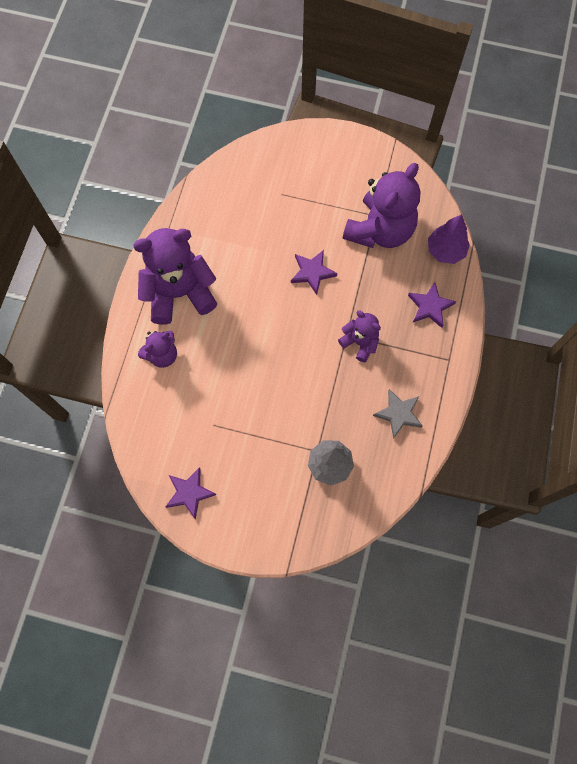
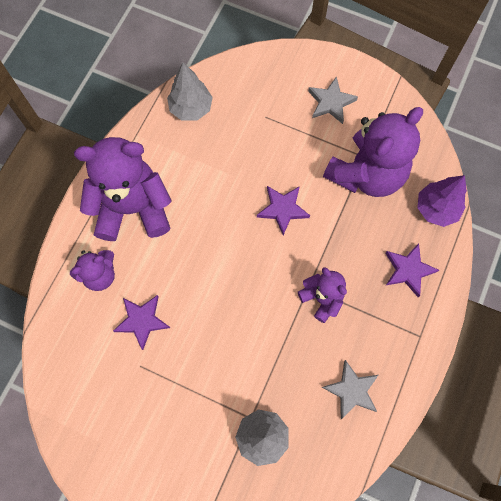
camera: 10 degrees right, 0 degrees up
purple star [165,467,216,520] -> purple star moved to [113,295,170,350]
none -> grey tree [167,63,213,121]
none -> grey star [308,76,358,124]

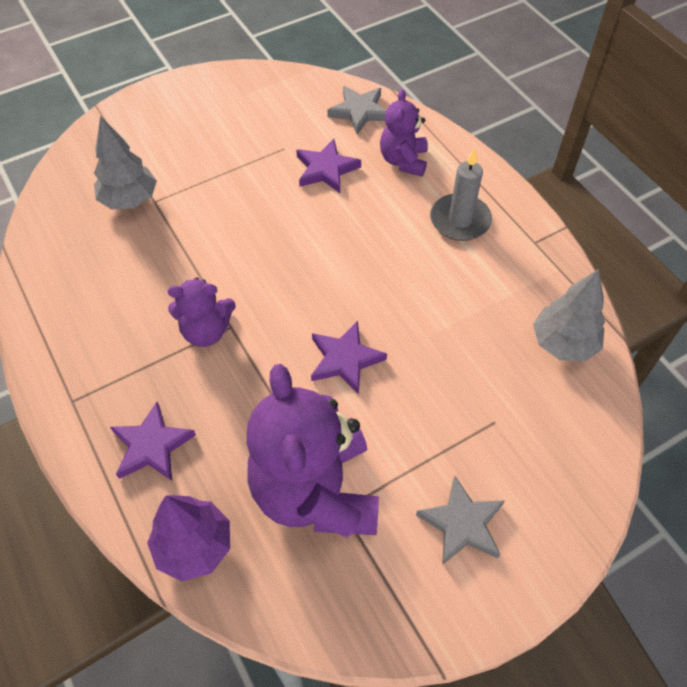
camera: 125 degrees right, 15 degrees down
purple teddy bear [74,137,171,241] -> grey candle [430,147,492,241]
grey star [322,360,378,419] -> grey star moved to [327,86,386,135]

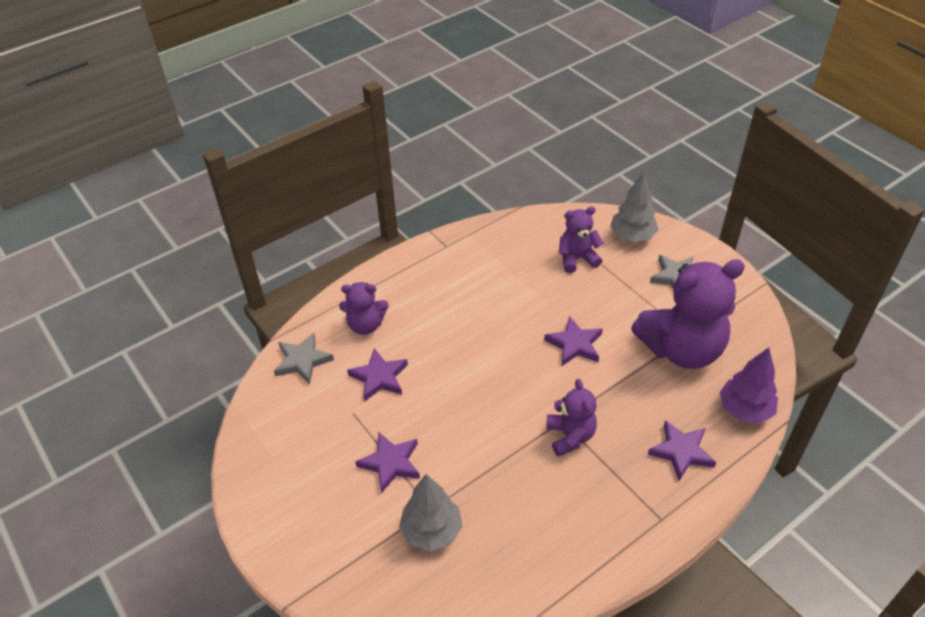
camera: 95 degrees left, 10 degrees down
grey candle [430,147,492,241] -> none
grey tree [533,269,605,362] -> grey tree moved to [610,171,659,242]
none -> purple star [355,432,420,493]
none -> purple teddy bear [559,206,604,273]

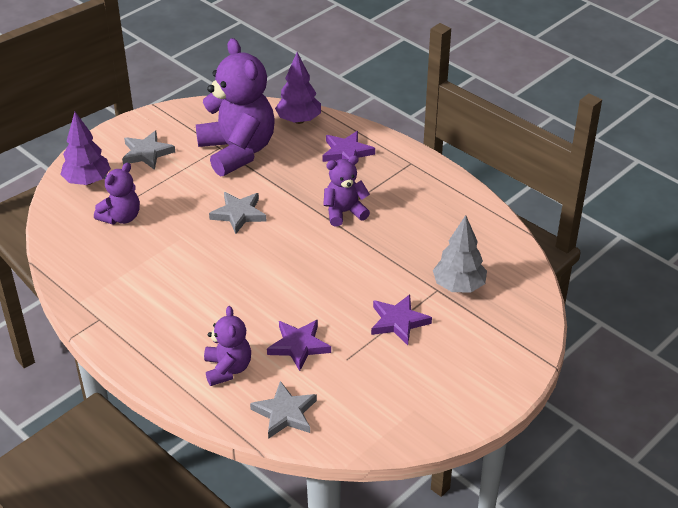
camera: 100 degrees left, 5 degrees down
purple star [544,316,603,366] -> grey star [209,192,267,234]
purple teddy bear [559,206,604,273] -> purple teddy bear turned 120 degrees counterclockwise [94,163,140,225]
grey tree [610,171,659,242] -> purple tree [60,112,111,185]

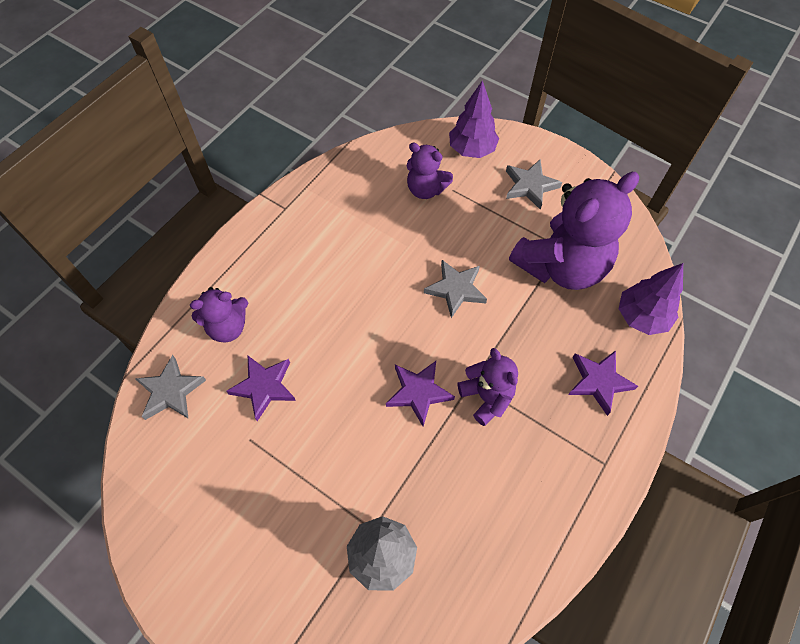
camera: 80 degrees right, 20 degrees up
purple star [371,294,432,345] -> purple star moved to [386,361,455,426]

